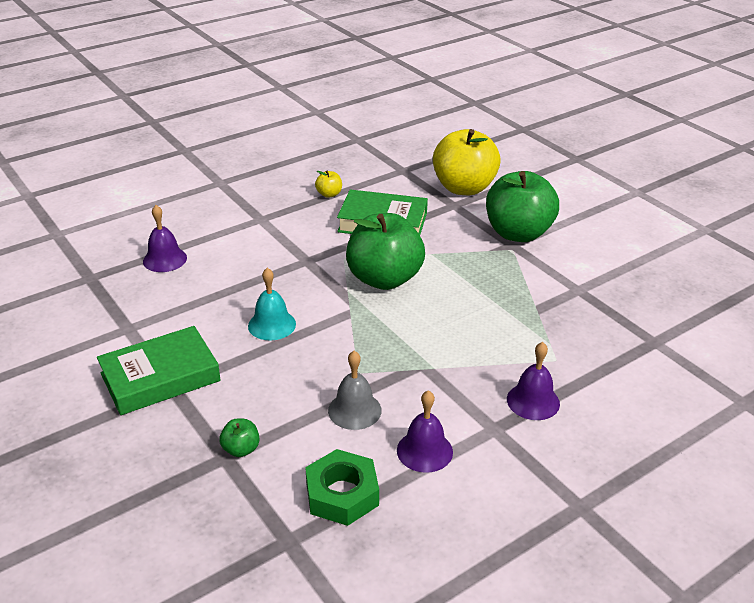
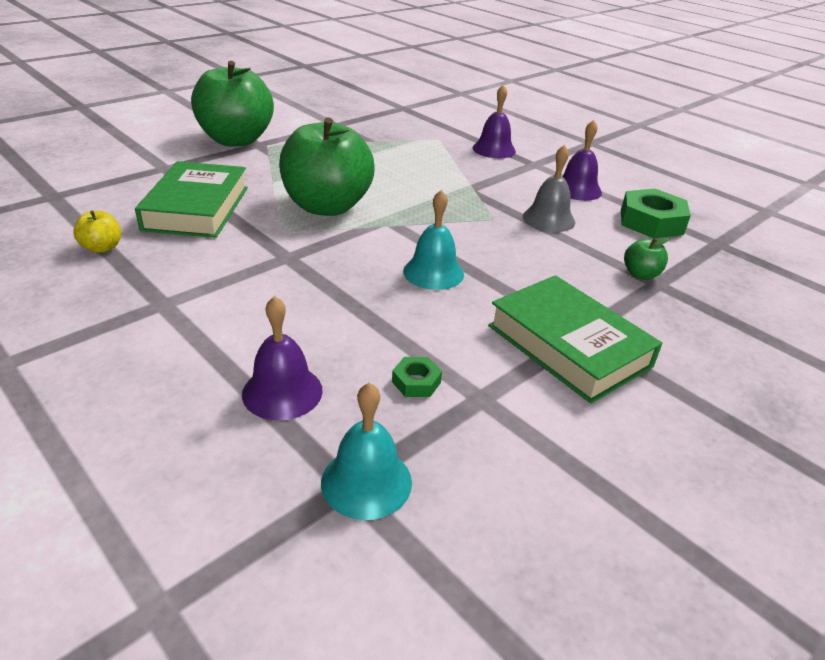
camera: 100 degrees left, 0 degrees up
yellow apple [433,129,501,195] -> none
none -> turquoise bell [321,383,412,520]
none -> green nut [392,357,442,397]

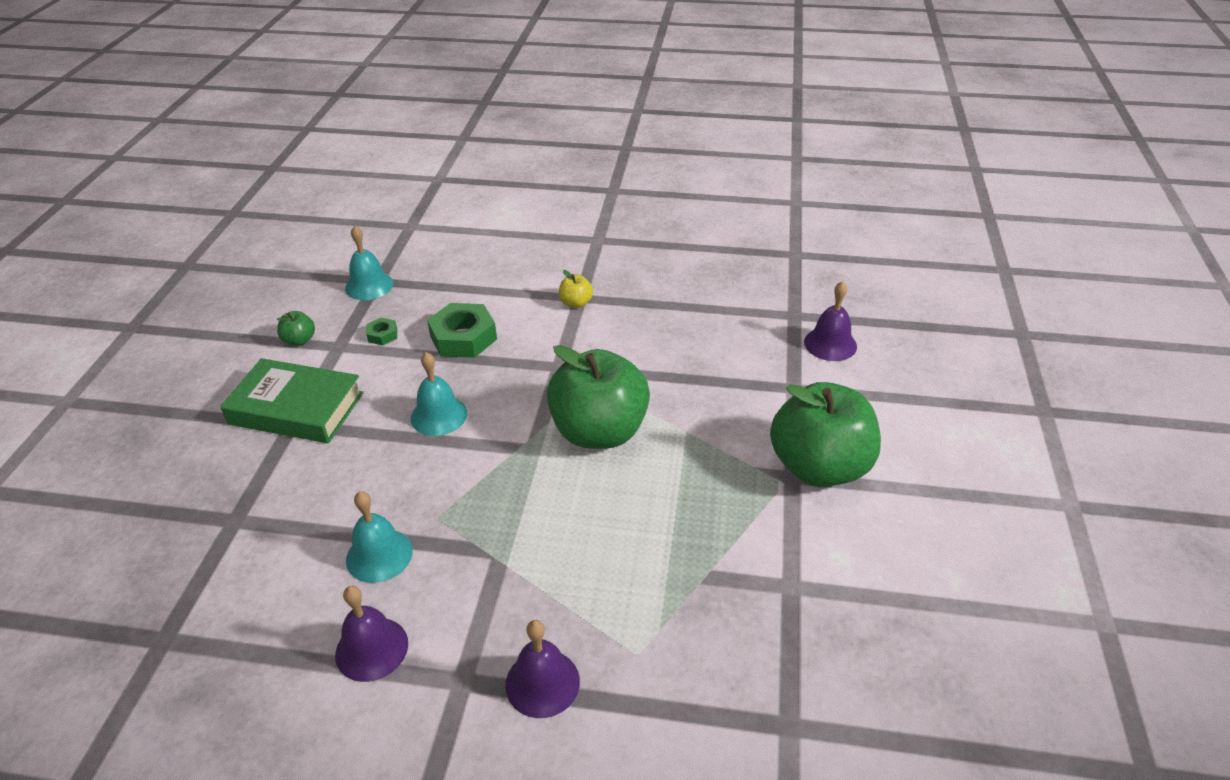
camera: 145 degrees right, 5 degrees up
yellow apple [73,211,121,253] -> yellow apple moved to [559,270,593,308]
green book [135,161,248,238] -> none
purple bell [242,296,323,421] -> purple bell moved to [804,281,857,361]
grey bell [523,145,575,232] -> turquoise bell [346,491,413,583]
green nut [621,189,691,238] -> green nut moved to [427,303,497,358]
green apple [624,238,670,280] -> green apple moved to [277,311,315,346]

